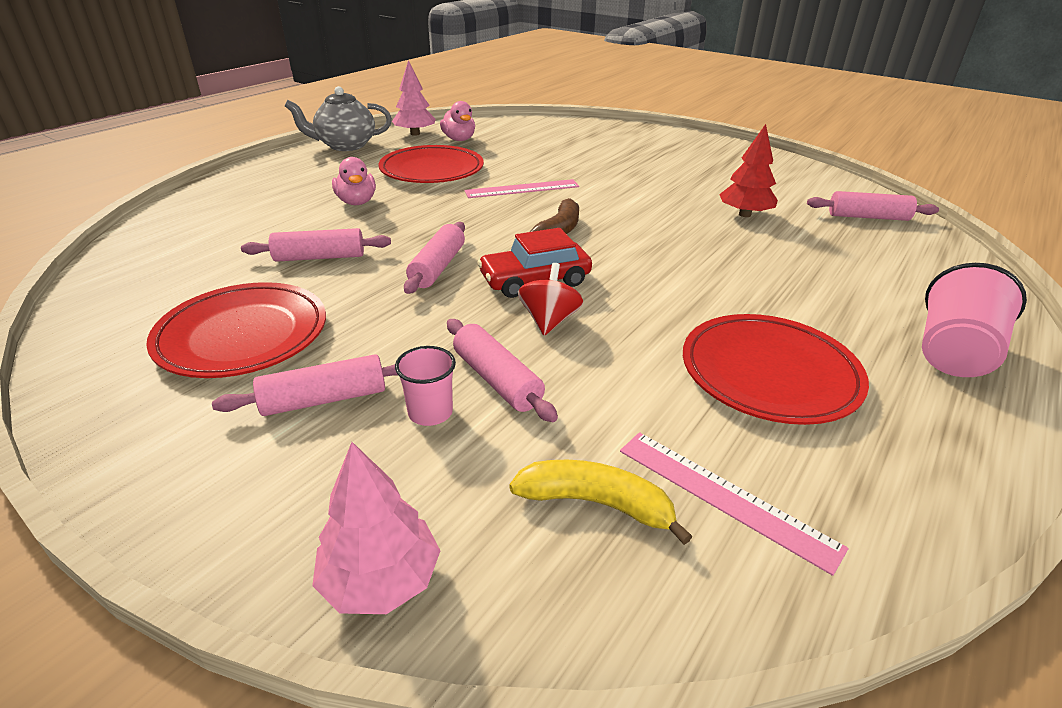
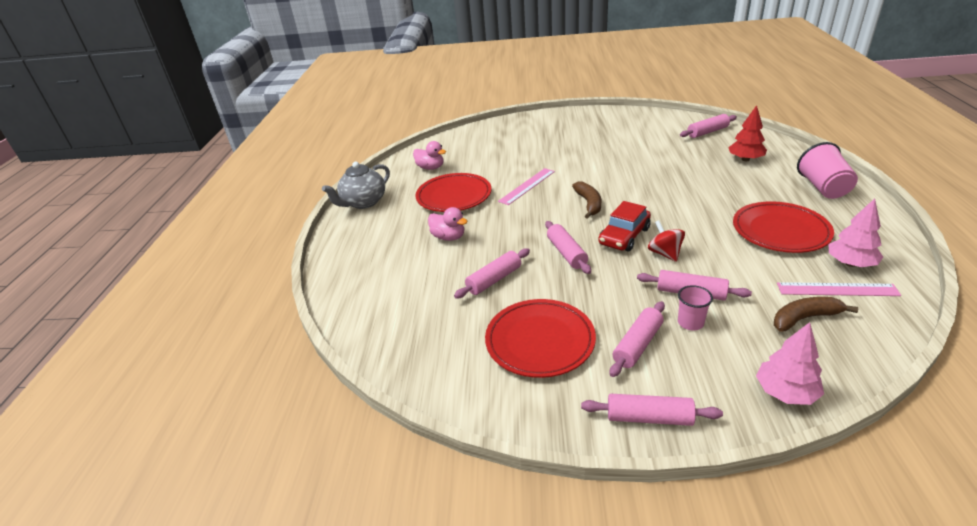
camera: 30 degrees left, 0 degrees up
pink tree [392,60,436,136] -> pink tree moved to [828,198,883,267]
yellow banana [509,460,692,545] -> brown banana [774,297,858,332]
red tree [719,124,778,217] -> red tree moved to [728,105,767,161]
none -> pink rolling pin [581,394,723,426]

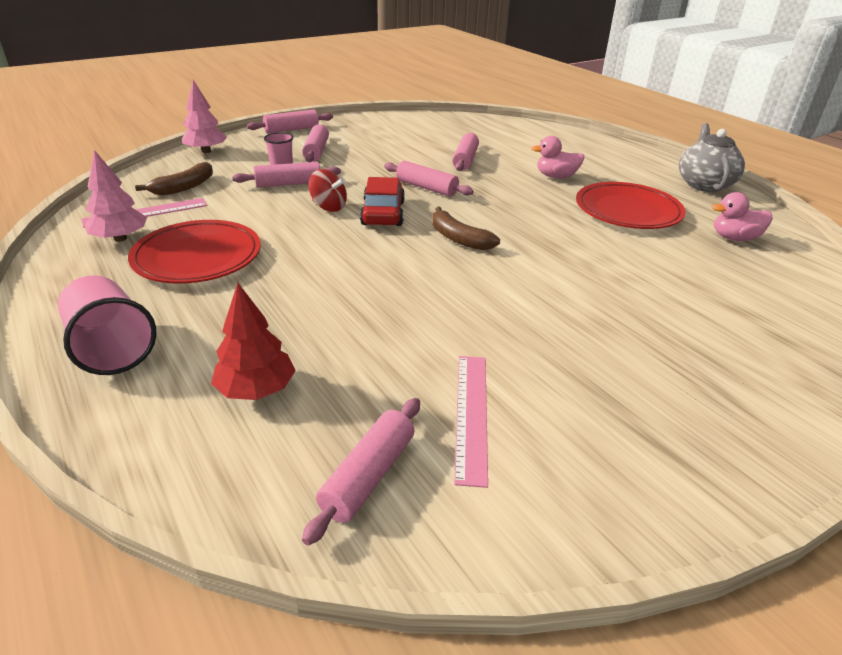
camera: 140 degrees right, 0 degrees up
red plate [485,299,596,378] -> none
pink ruler [498,168,555,205] -> pink ruler moved to [454,356,488,488]

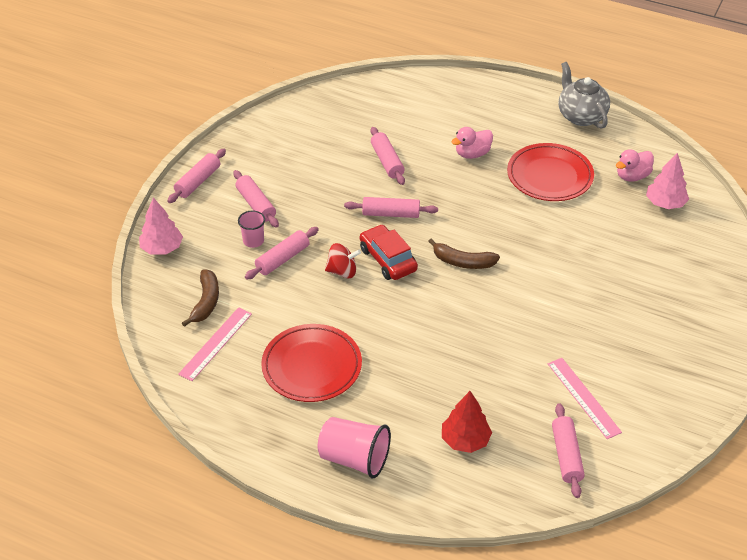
camera: 30 degrees left, 10 degrees up
pink tree [84,150,147,242] -> pink tree moved to [646,153,689,209]

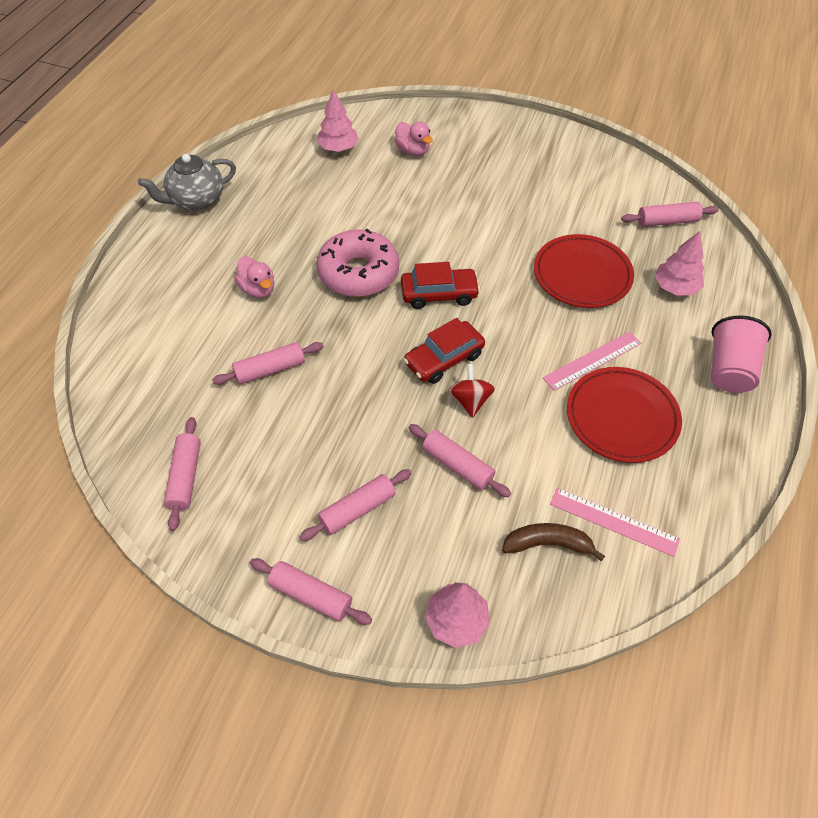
camera: 95 degrees left, 10 degrees up
pink cup [238,210,265,248] -> none
pink rolling pin [344,197,438,218] -> pink rolling pin moved to [164,417,201,531]
brown banana [428,238,500,269] -> red car [401,262,480,309]
red tree [442,391,492,453] -> pink tree [655,231,704,296]
red plate [507,143,594,201] -> red plate moved to [534,234,634,308]
pink ruler [548,358,622,439] -> pink ruler moved to [543,331,641,391]
pink duck [616,149,654,182] -> pink duck moved to [395,121,433,156]
none -> pink donut [316,229,399,297]

